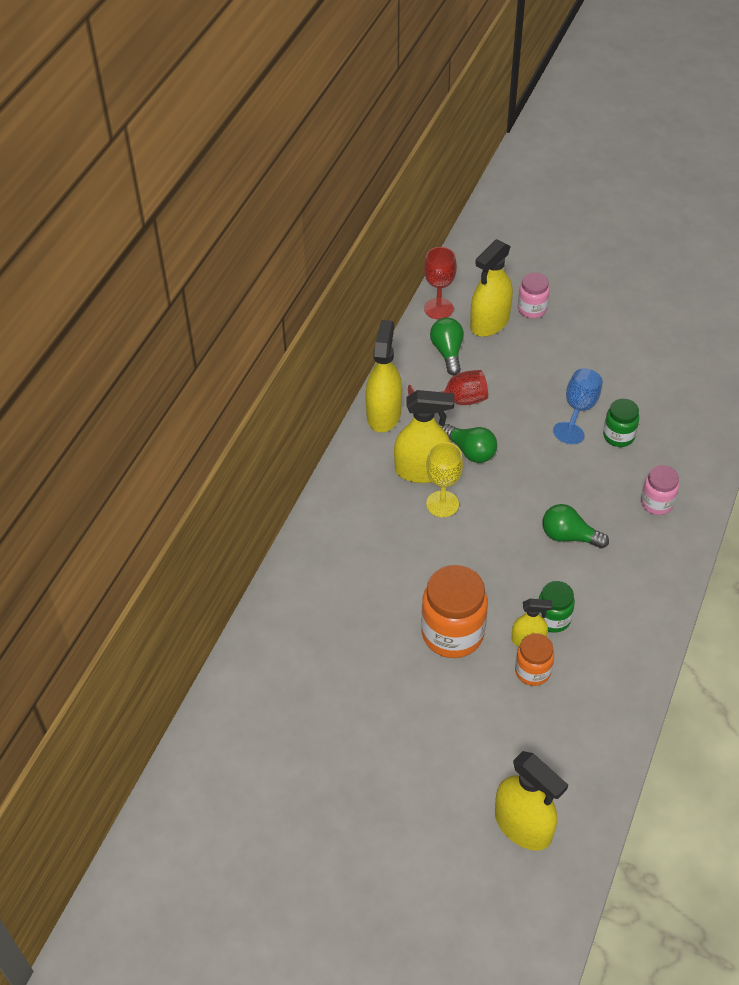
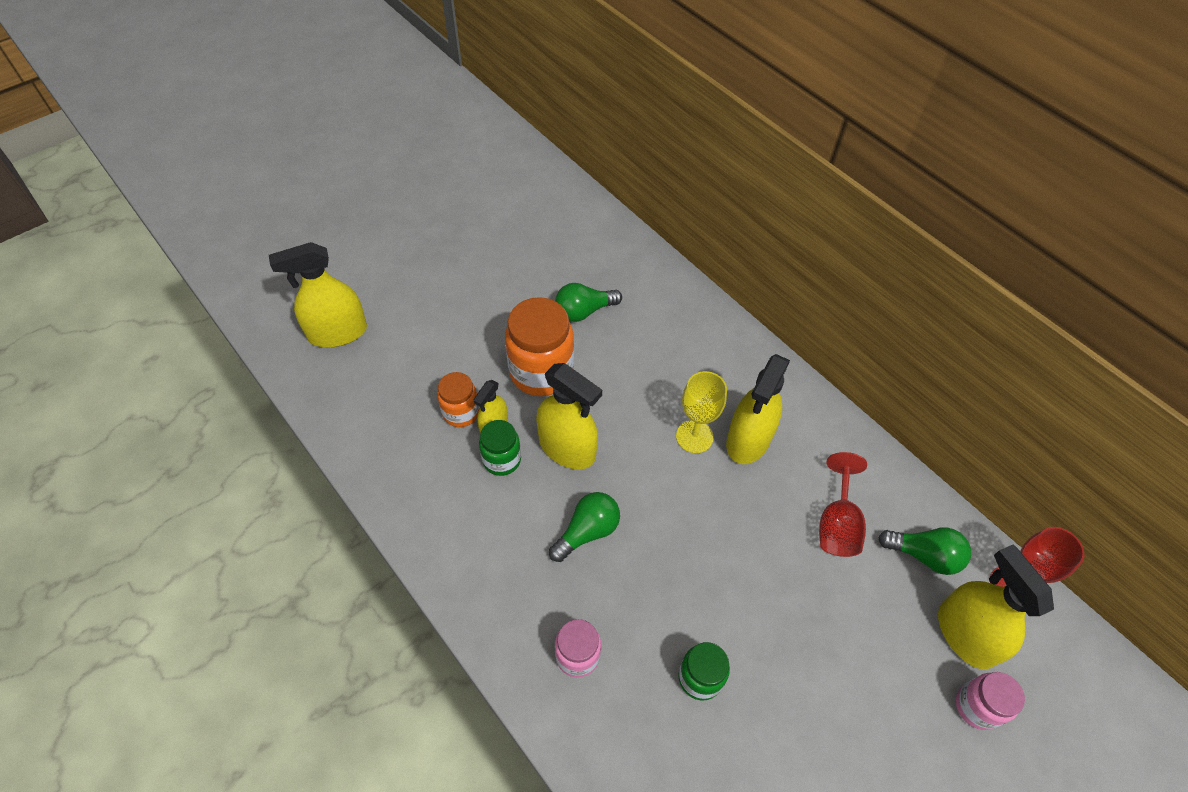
camera: 115 degrees right, 5 degrees up
yellow spray bottle [365,320,402,432] -> yellow spray bottle moved to [536,363,602,469]
green light bulb [442,424,497,463] -> green light bulb moved to [555,283,622,322]
blue goblet [553,368,603,444] -> none

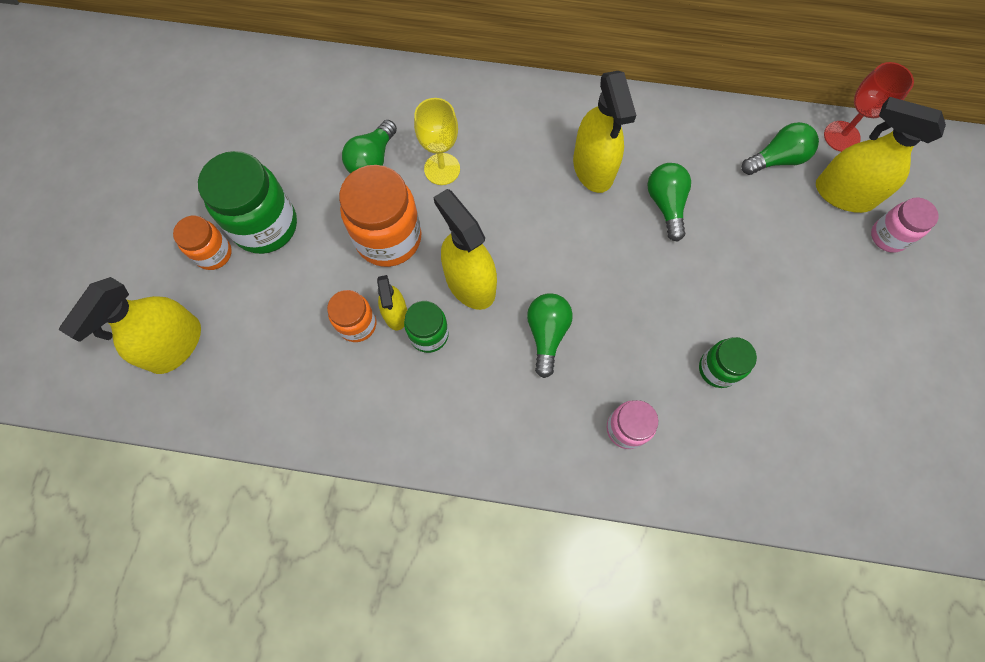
camera: 40 degrees left, 15 degrees up
yellow spray bottle [536,363,602,469] -> yellow spray bottle turned 120 degrees counterclockwise [433,189,497,310]
yellow goblet [676,371,727,453] -> yellow goblet moved to [414,98,460,185]
red goblet [819,452,867,557] -> none
none -> orange jar [173,216,232,270]
none -> green jar [198,151,297,254]
none -> green light bulb [647,163,691,242]

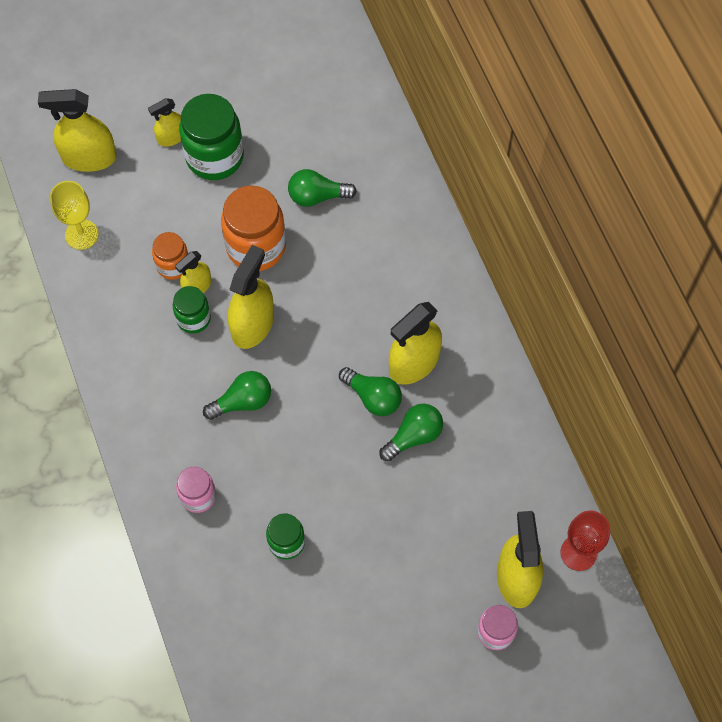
camera: 60 degrees right, 5 degrees down
orange jar [173,216,232,270] -> yellow spray bottle [148,98,181,147]
yellow goblet [414,98,460,185] -> yellow goblet moved to [50,181,99,250]
green light bulb [742,122,819,175] -> green light bulb moved to [339,367,402,416]

